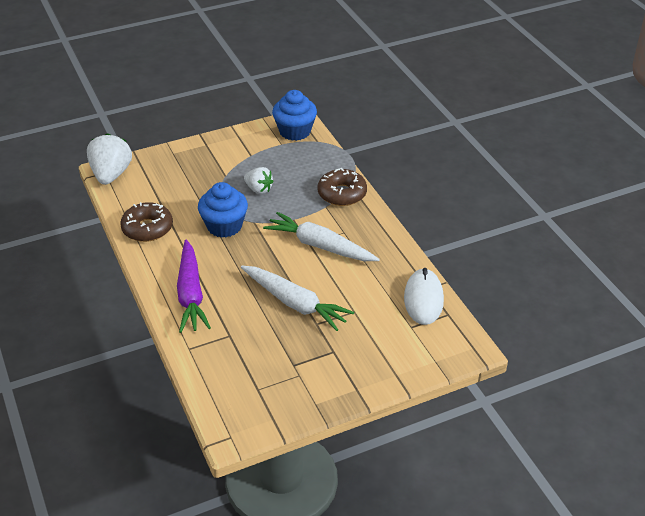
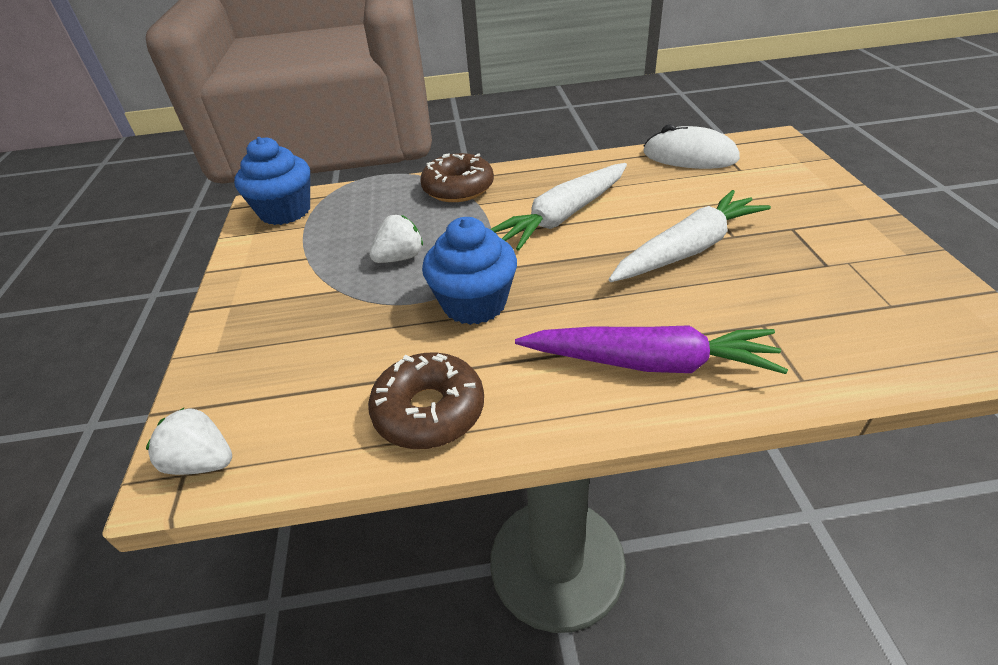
camera: 70 degrees left, 0 degrees up
white strawberry [87,133,132,185] -> white strawberry [146,408,232,475], size x0.60

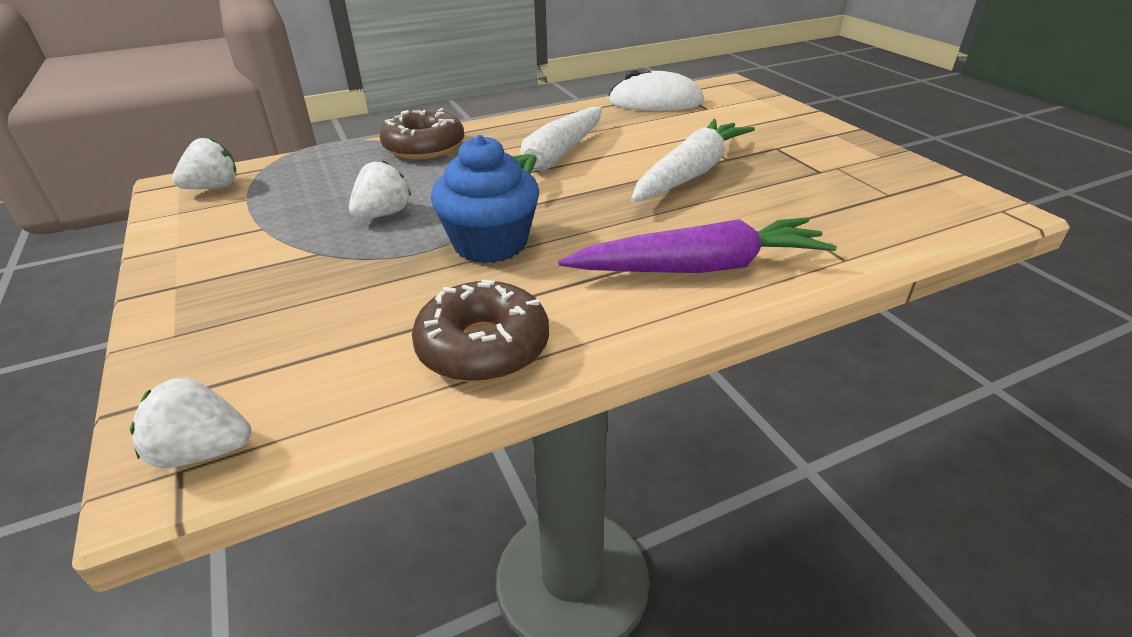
camera: 20 degrees left, 5 degrees down
blue cupcake [234,137,310,225] -> white strawberry [172,137,237,189]

